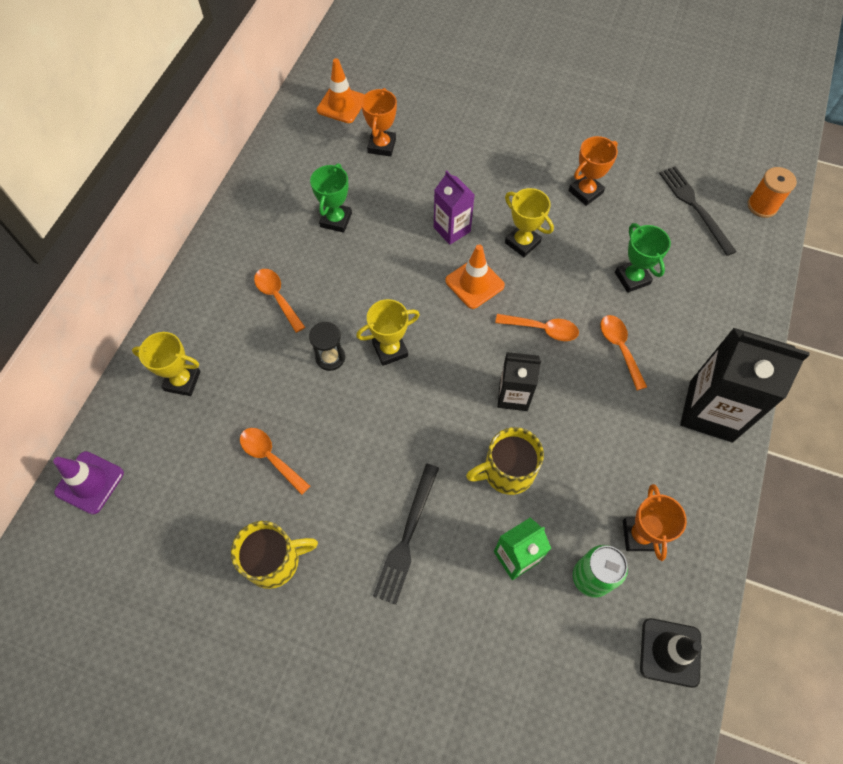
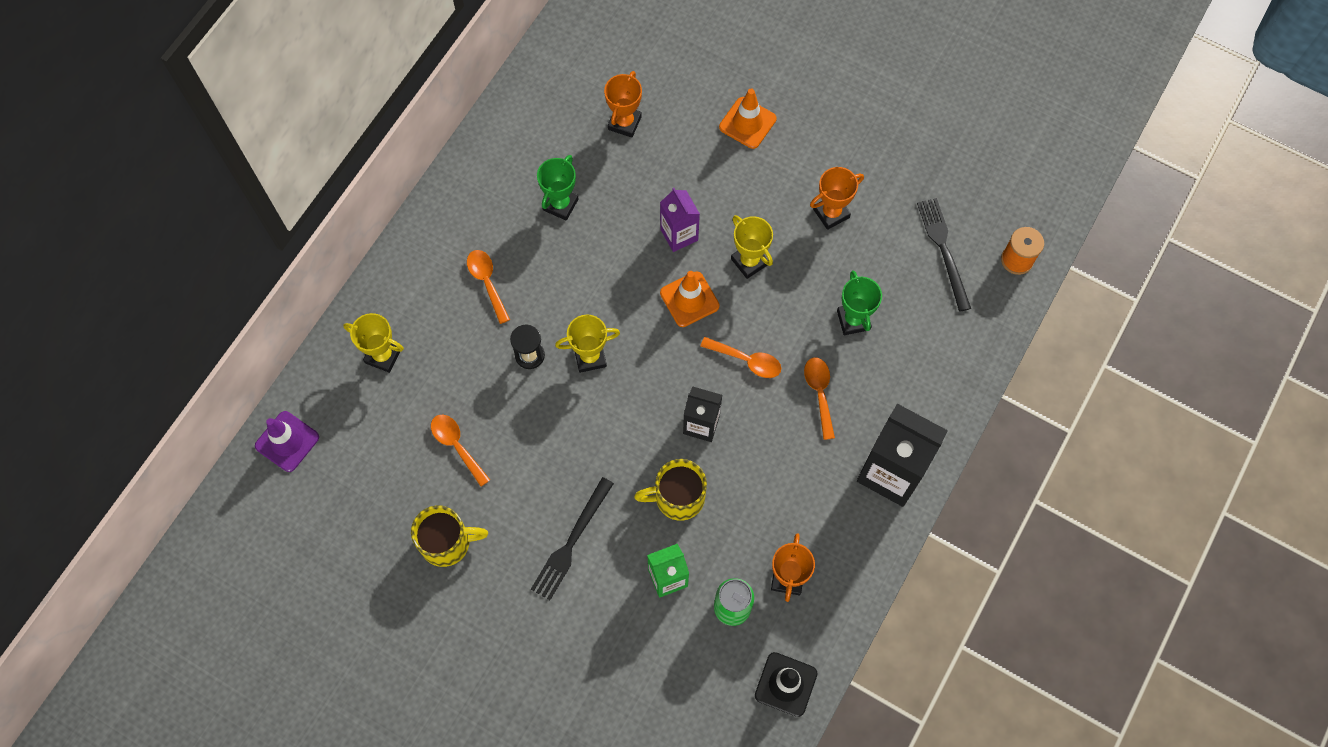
camera: 10 degrees right, 5 degrees up
orange traffic cone [317,58,365,123] -> orange traffic cone moved to [719,88,777,149]

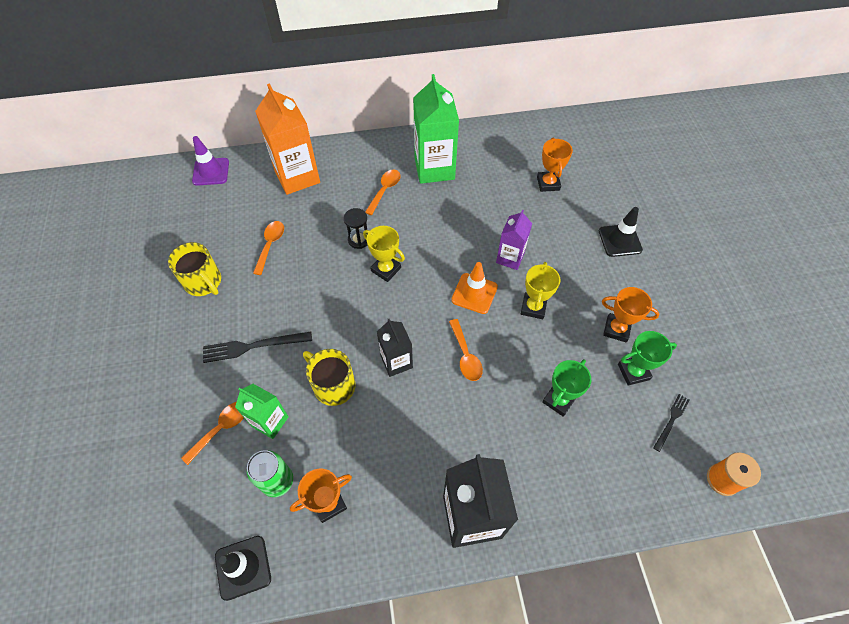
camera: 50 degrees right, 10 degrees down
yellow trophy [343,313,404,373] -> orange carton [255,83,320,195]
green trophy [537,155,579,221] -> green trophy moved to [618,331,677,386]
orange trophy [604,71,642,138] -> orange trophy turned 75 degrees counterclockwise [537,138,573,192]
orange traffic cone [719,88,777,149] -> black traffic cone [599,207,643,257]
orange spoon [804,357,835,440] -> orange spoon moved to [181,402,244,465]
black fork [917,198,971,312] -> black fork [653,394,689,452], size x0.59
none -> green carton [413,74,459,184]

